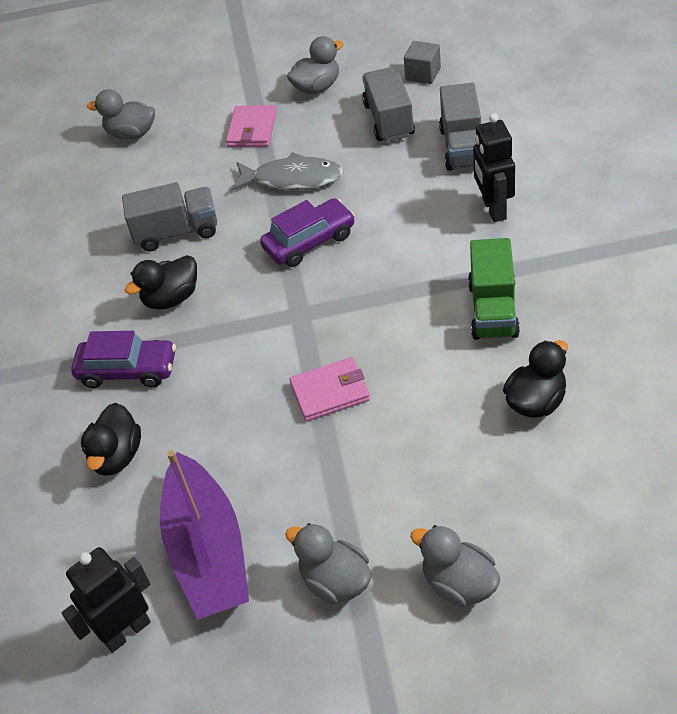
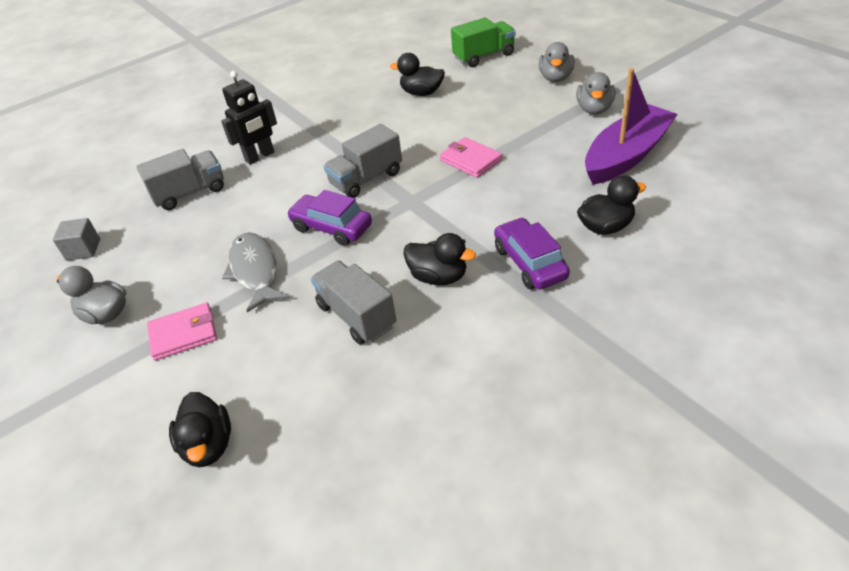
camera: 120 degrees left, 5 degrees down
black robot [62,547,151,653] -> none
grey duck [87,89,155,140] -> black duck [169,392,231,467]
grey truck [362,68,415,142] -> grey truck moved to [324,124,402,198]
green truck [468,238,520,340] -> green truck moved to [451,17,515,67]

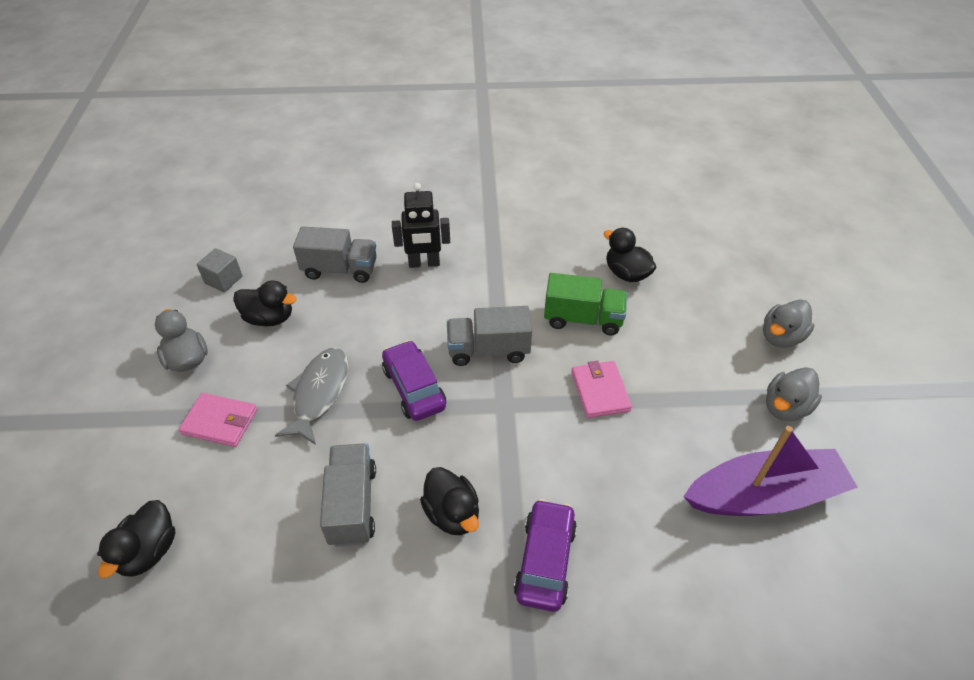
camera: 30 degrees right, 5 degrees up
green truck [451,17,515,67] -> green truck moved to [544,273,627,335]
black duck [577,175,646,235] -> black duck moved to [233,281,297,326]

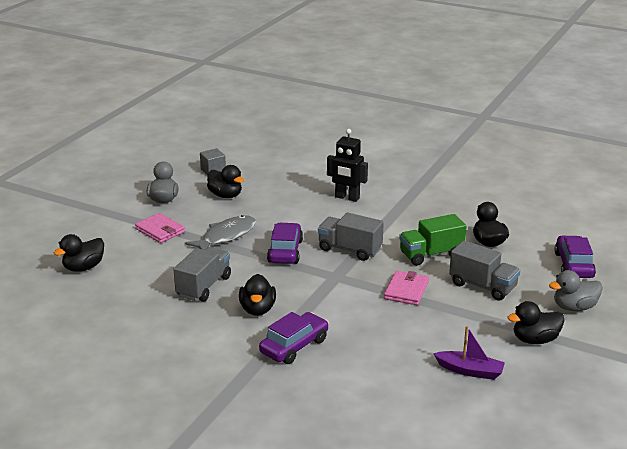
camera: 30 degrees right, 20 degrees down
grey truck [293,226,377,283] -> grey truck moved to [449,240,520,301]
green truck [544,273,627,335] -> green truck turned 120 degrees clockwise [399,214,467,266]
purple boat [683,426,858,516] -> purple boat [433,326,505,380], size x0.54
grey duck [766,367,822,421] -> black duck [508,301,564,344]
none -> purple car [554,235,596,278]

